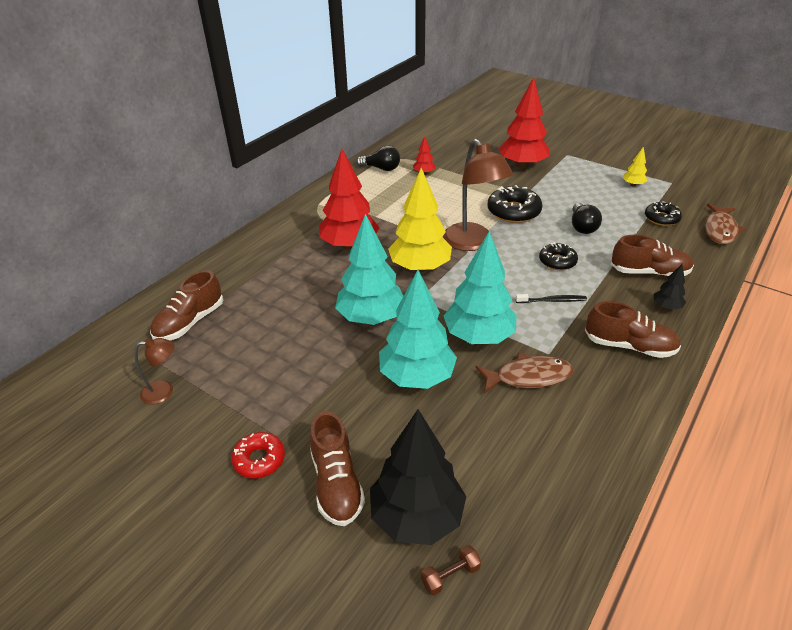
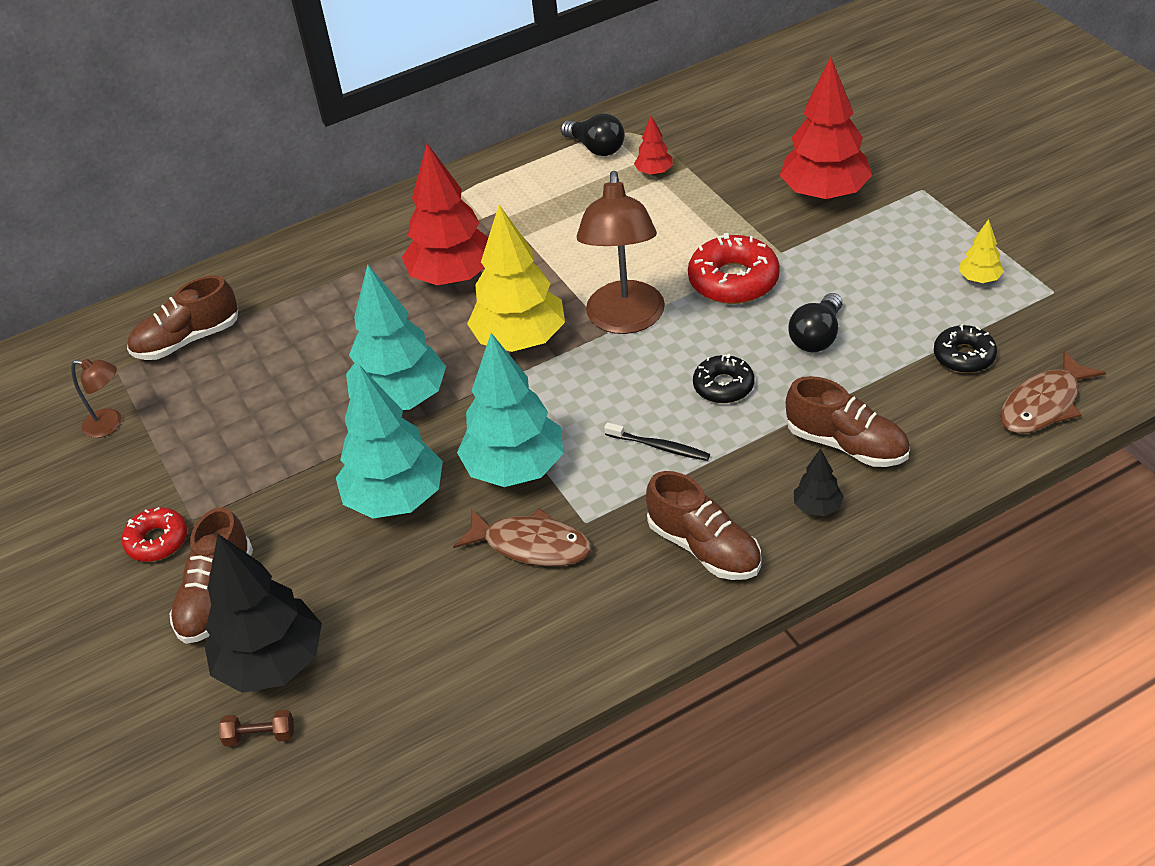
camera: 30 degrees right, 5 degrees up
black donut [487,185,542,223] -> red donut [688,233,780,304]

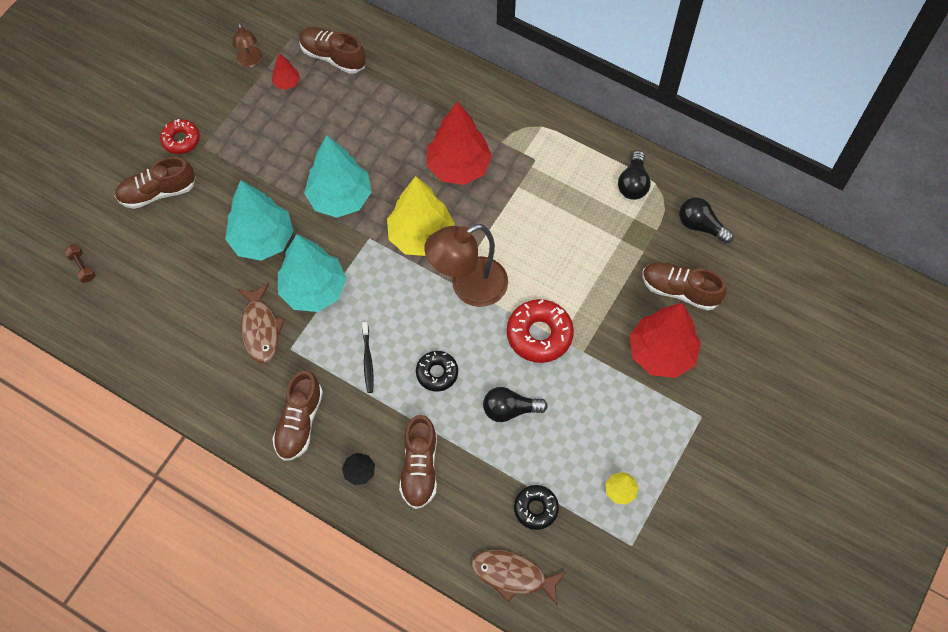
camera: 55 degrees right, 20 degrees up
black tree [204,534,322,693] -> none
red tree [634,116,673,176] -> red tree moved to [272,53,300,90]
none -> brown shoe [642,262,727,311]
none -> black light bulb [679,197,734,243]

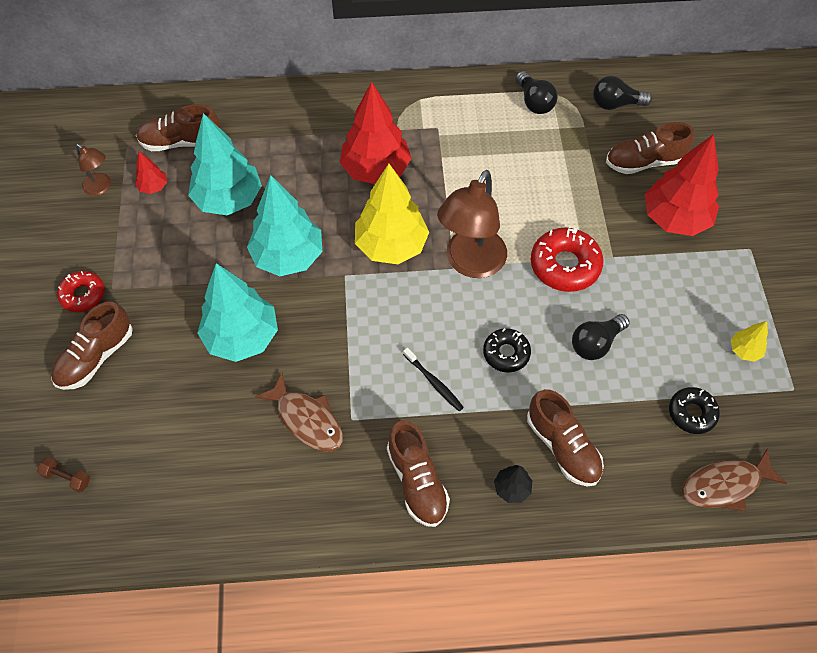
camera: 35 degrees left, 5 degrees down
turquoise tree [278,234,346,312] -> turquoise tree moved to [188,113,262,215]

